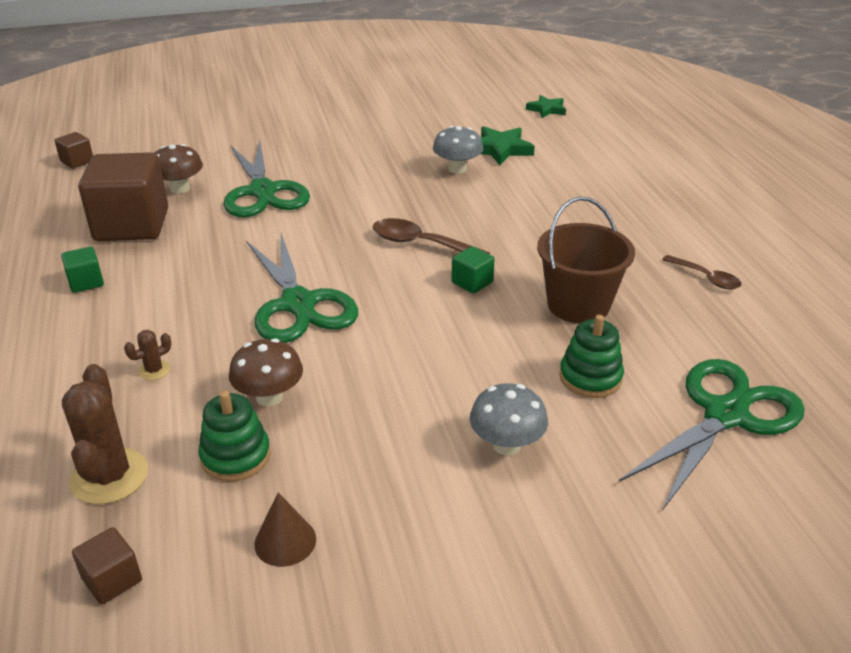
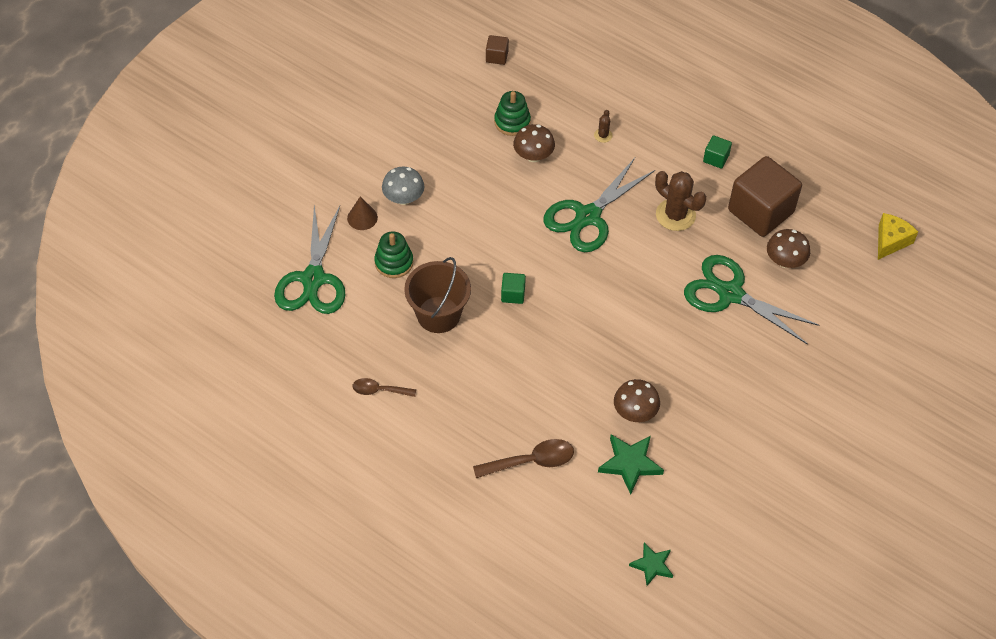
camera: 140 degrees right, 20 degrees up
brown cube [54,132,93,169] -> yellow cheese [878,213,918,260]
brown cactus [62,364,148,504] -> brown cactus moved to [655,171,706,231]
green scissors [246,233,358,343] -> green scissors turned 75 degrees counterclockwise [543,158,655,252]
brown cone [254,492,316,567] -> brown cone moved to [347,196,378,230]
brown spoon [372,218,490,254] -> brown spoon moved to [473,439,574,478]
grey mushroom [433,126,483,174] -> brown mushroom [614,379,660,422]

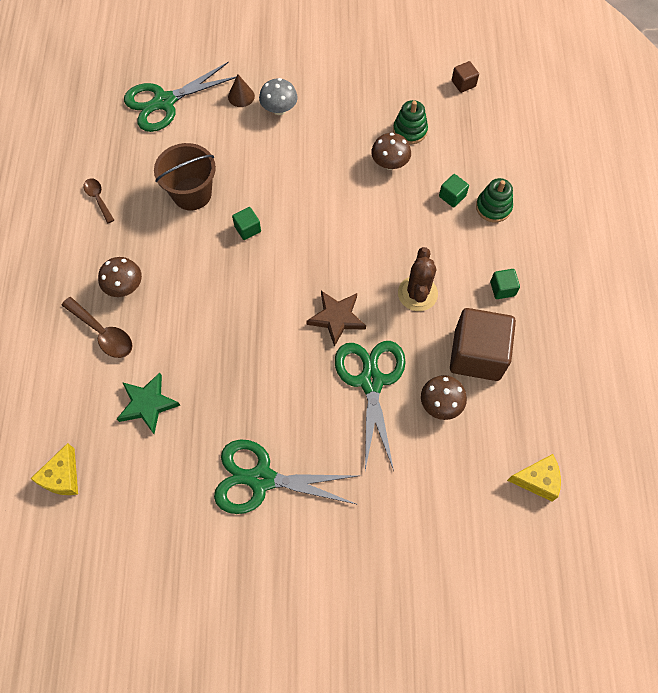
camera: 55 degrees right, 10 degrees up
green stacking toy [374,231,413,278] -> green stacking toy moved to [476,178,513,223]
green scissors [543,158,655,252] -> green scissors moved to [214,439,358,514]
brown cactus [594,110,613,143] -> green cube [439,174,469,208]
brown mushroom [614,379,660,422] -> brown mushroom moved to [98,257,142,297]
green star [629,542,673,586] -> yellow cheese [30,443,78,495]
none -> brown star [306,291,366,347]

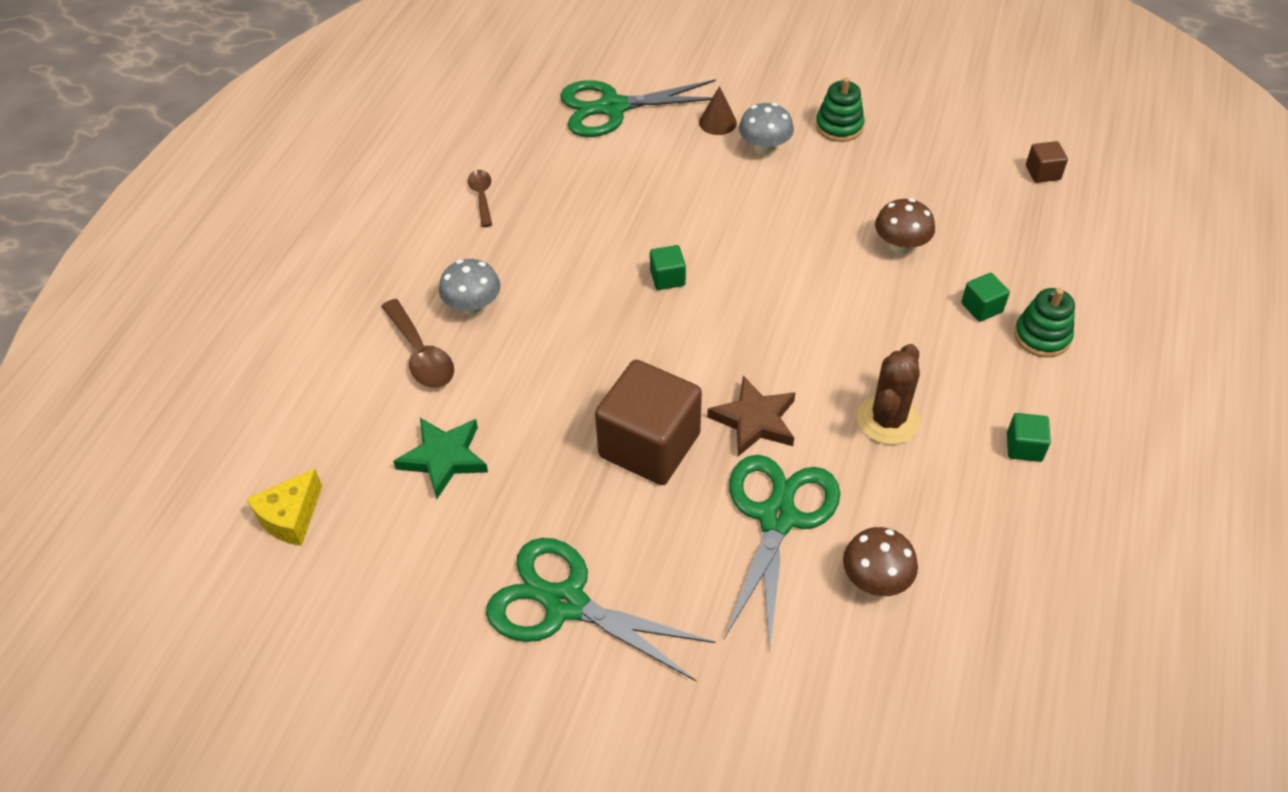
camera: 20 degrees right, 15 degrees down
brown mushroom [98,257,142,297] -> grey mushroom [439,259,500,315]
brown bucket [154,143,216,210] -> none
green stacking toy [393,100,428,144] -> green stacking toy moved to [816,77,865,142]
brown cube [450,308,516,381] -> brown cube moved to [595,360,702,485]
yellow cheese [507,454,561,501] -> none

